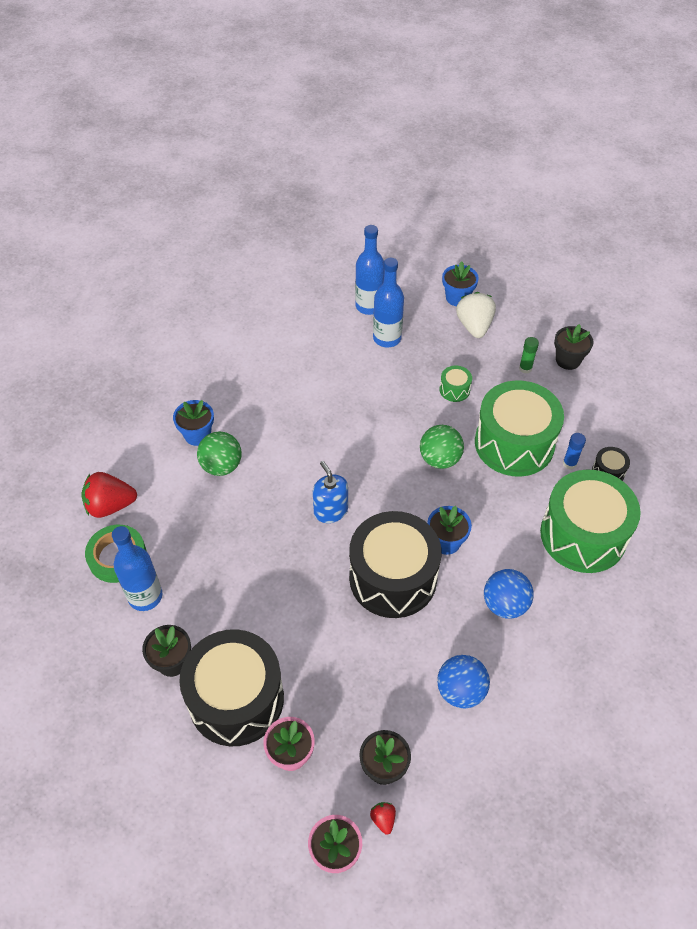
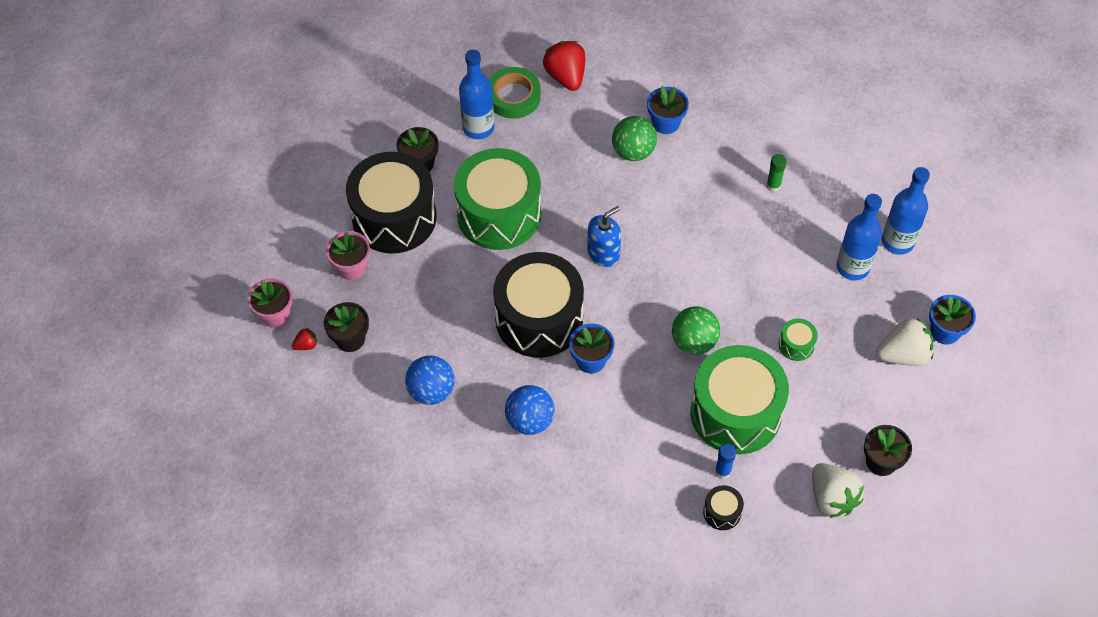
camera: 80 degrees right, 5 degrees up
green glue stick [519,337,539,374] -> green glue stick moved to [767,154,787,192]
green drum [540,470,641,573] -> green drum moved to [454,148,541,250]
none -> white strawberry [812,463,864,518]

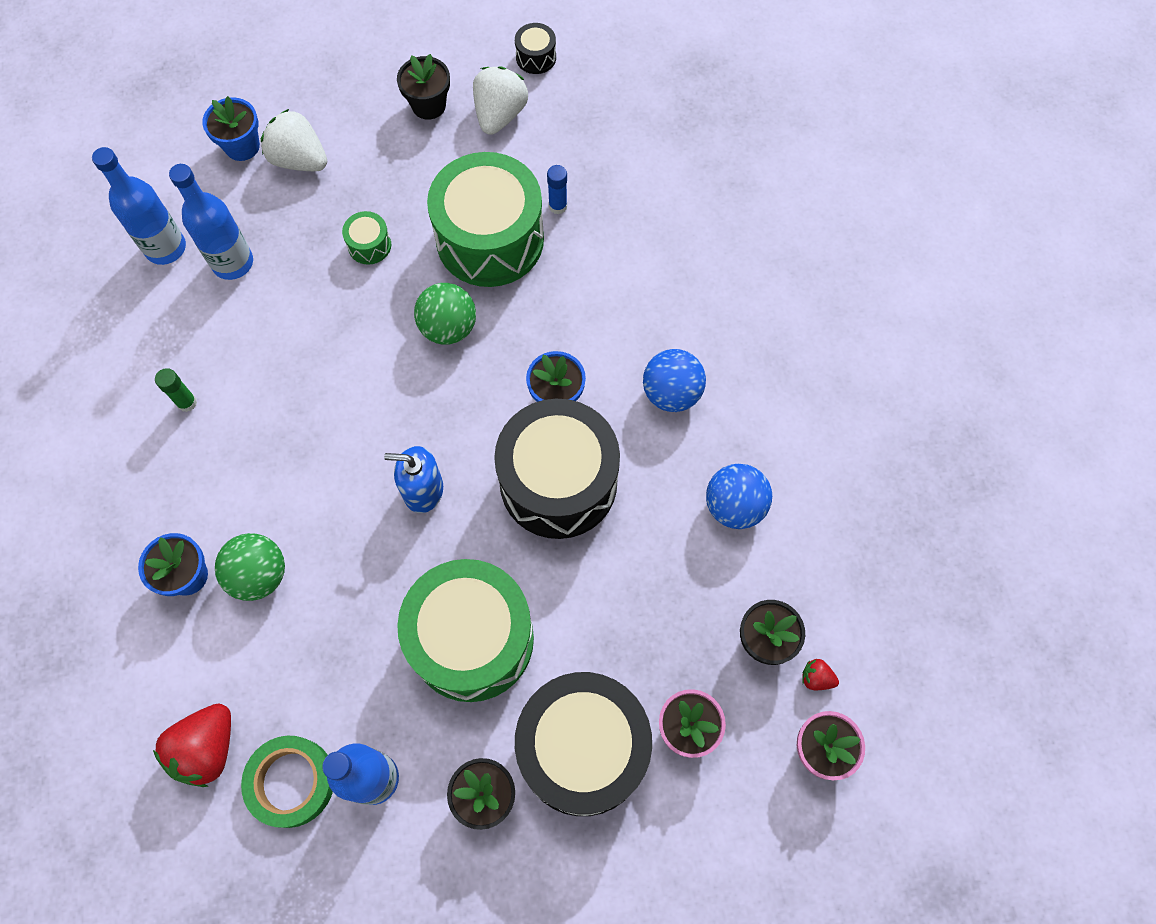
camera: 135 degrees left, 10 degrees up
black drum [703,485,744,530] -> black drum moved to [515,23,556,74]

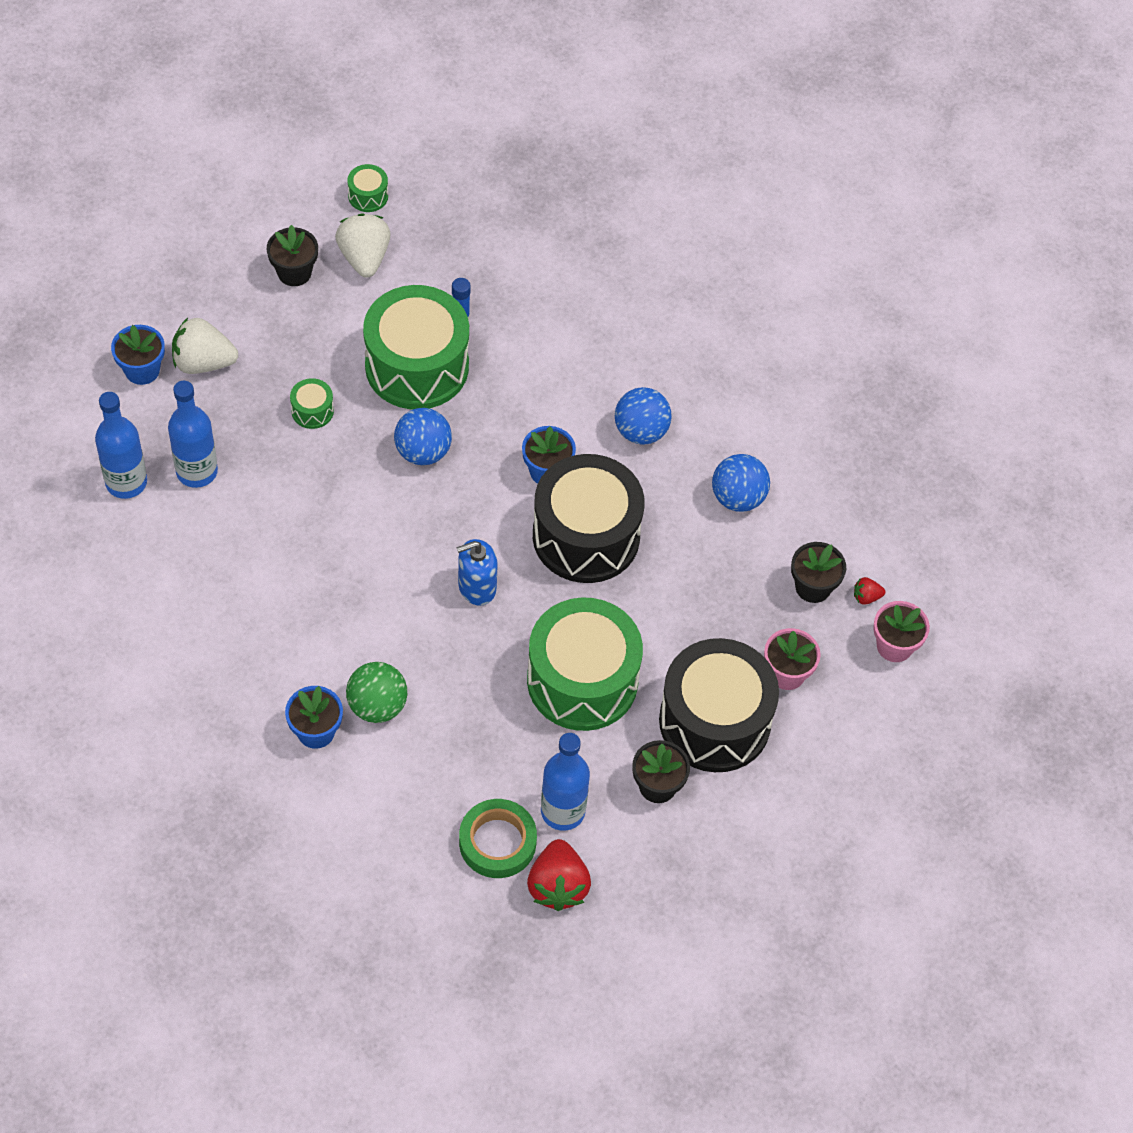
camera: 30 degrees left, 10 degrees down
red strawberry [153,704,231,787] -> red strawberry moved to [527,839,591,911]
green glue stick [155,368,197,412] -> none
green ball [414,283,476,345] -> blue ball [394,408,452,465]
black drum [515,23,556,74] -> green drum [347,164,388,212]

